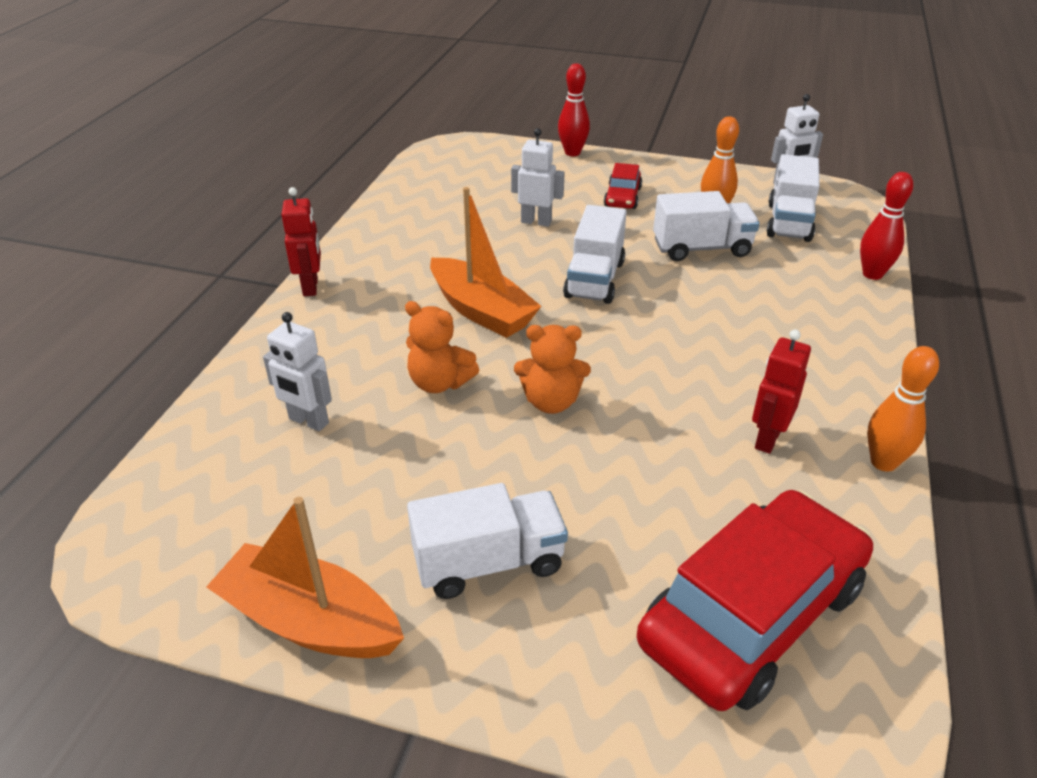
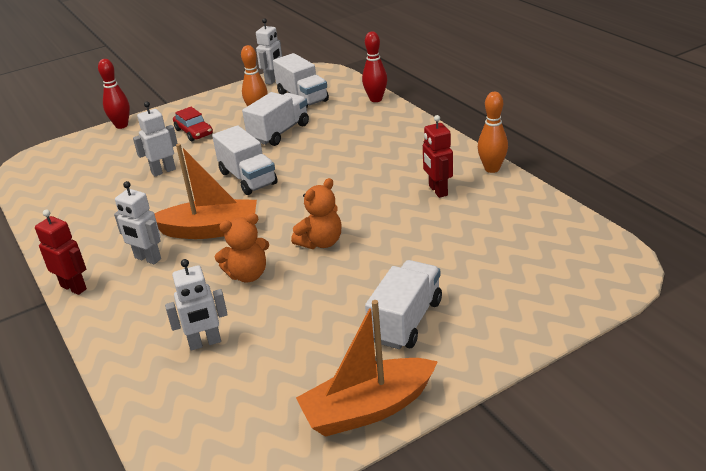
camera: 45 degrees left, 5 degrees down
red car [637,490,873,711] -> none
none -> white robot [114,181,161,264]

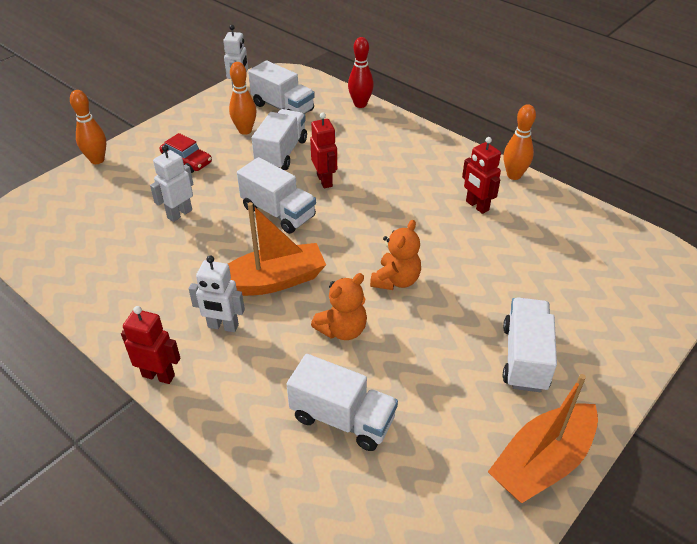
camera: 20 degrees left, 10 degrees up
red bowling pin [98,59,130,129] -> orange bowling pin [70,90,106,164]
white robot [165,259,228,351] -> white truck [287,354,398,451]
none -> red robot [310,113,337,188]

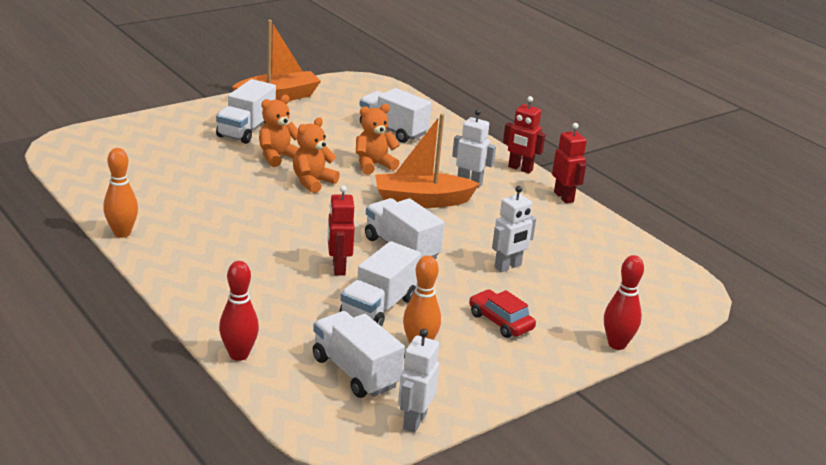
camera: 170 degrees left, 15 degrees down
orange bowling pin [70,90,106,164] -> red bowling pin [604,255,644,350]
red robot [462,137,501,214] -> red robot moved to [552,123,587,203]
none -> orange teddy bear [259,95,299,167]

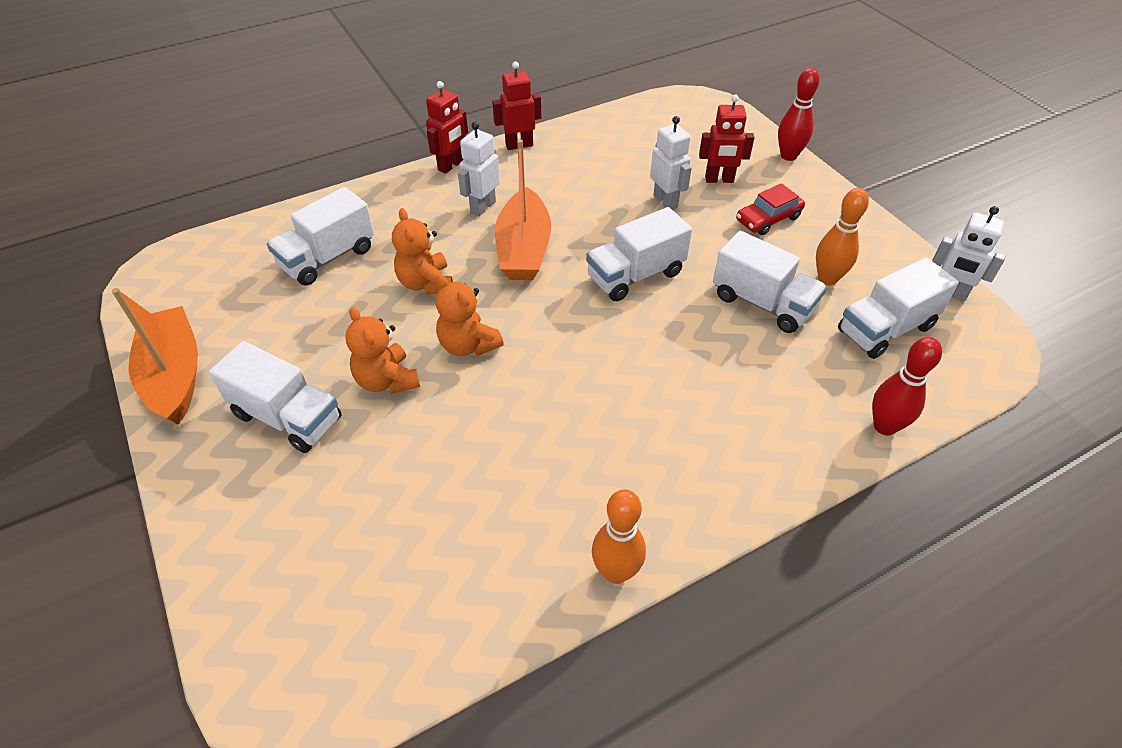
camera: 80 degrees left, 20 degrees up
red robot [328,185,355,276] -> red robot moved to [699,95,755,183]

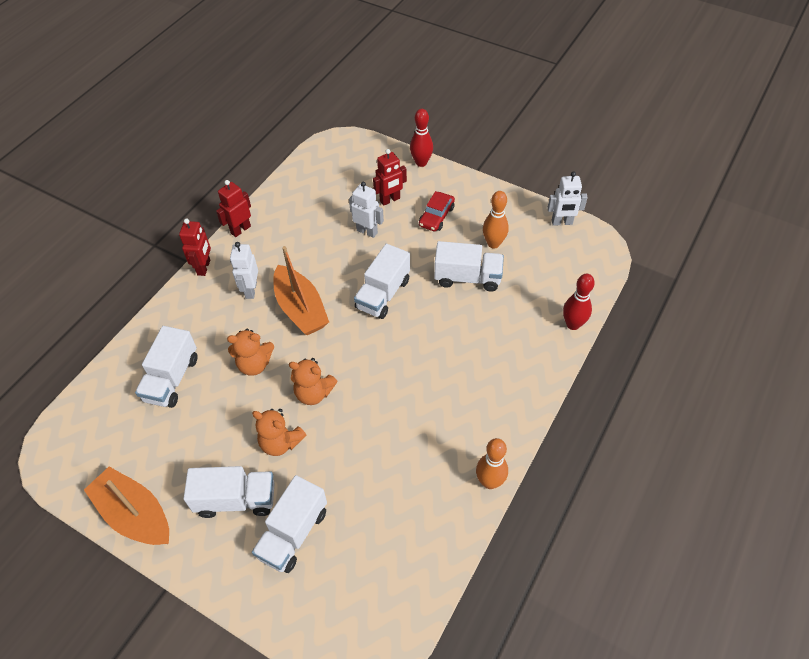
camera: 30 degrees left, 5 degrees up
orange teddy bear [392,208,453,294] -> orange teddy bear turned 45 degrees counterclockwise [227,329,274,376]
white truck [838,257,959,359] -> white truck moved to [252,475,327,573]

